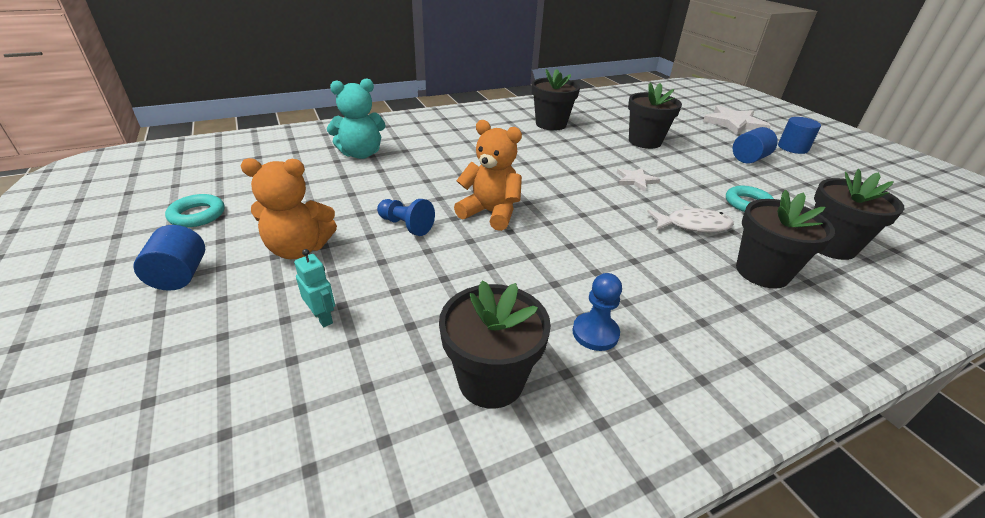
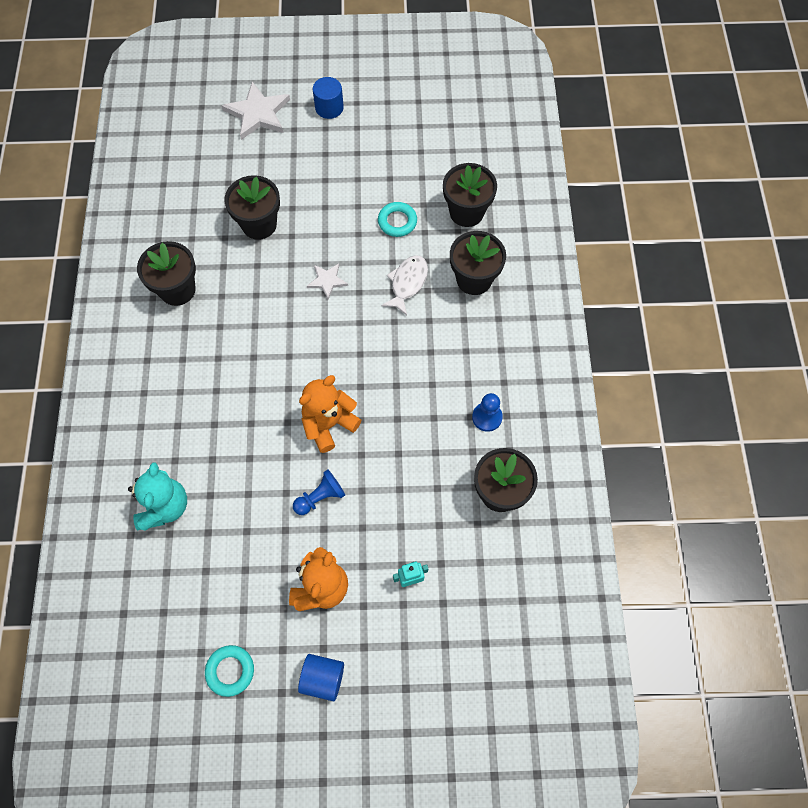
camera: 65 degrees left, 30 degrees up
blue cylinder [733,127,778,164] -> none

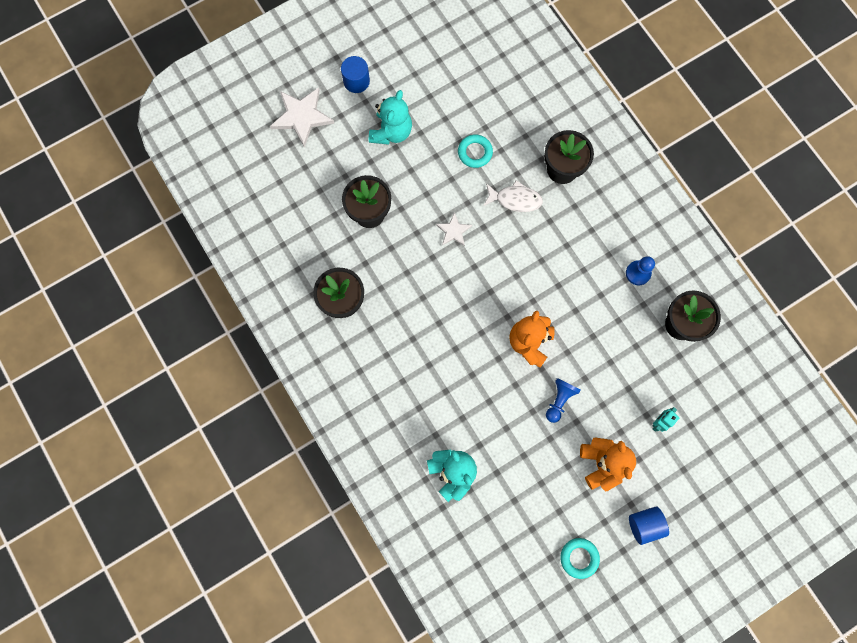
camera: 30 degrees left, 10 degrees up
white fish [381,255,428,316] -> white fish turned 105 degrees clockwise [483,180,543,212]
black flower pot [443,163,497,227] -> none
none -> turquoise teddy bear [369,90,412,145]

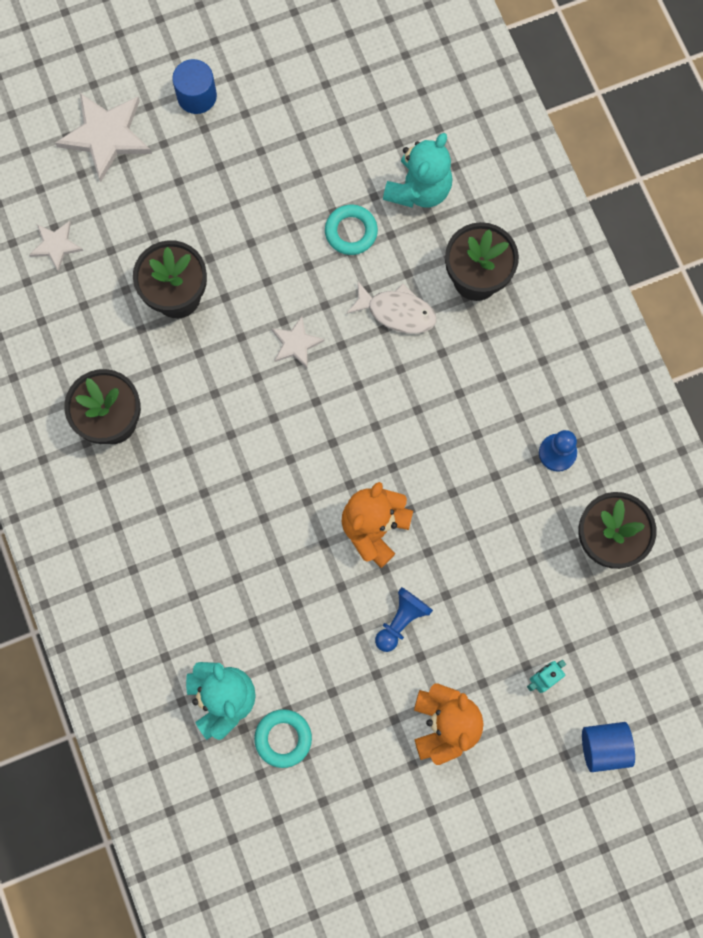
camera: 10 degrees right, 0 degrees up
turquoise teddy bear [369,90,412,145] -> turquoise teddy bear moved to [383,133,452,207]
turquoise ring [560,538,600,579] -> turquoise ring moved to [254,709,312,768]
blue cylinder [629,507,669,545] -> blue cylinder moved to [582,722,635,772]
none -> white star [29,221,83,271]

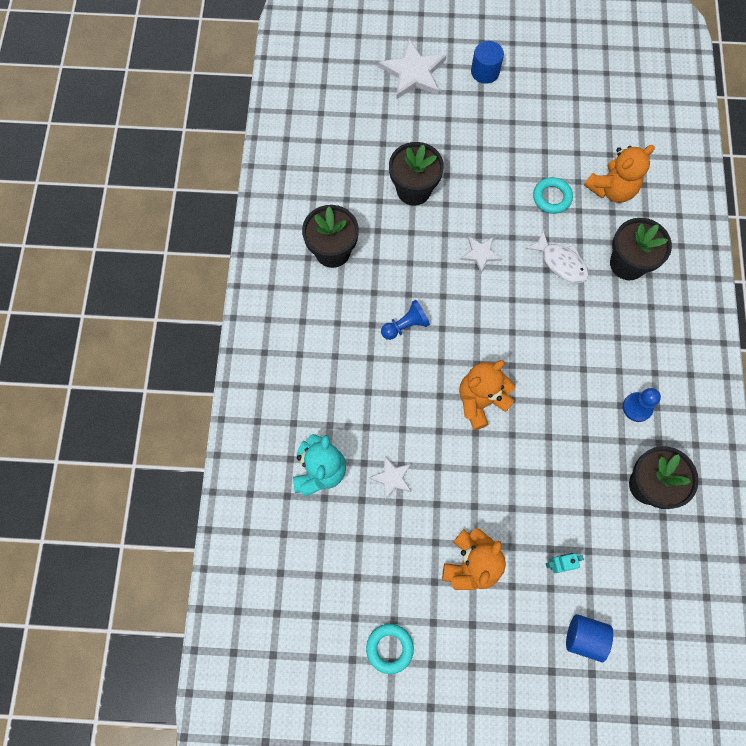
camera: 25 degrees right, 5 degrees down
white star [29,221,83,271] -> white star moved to [369,456,412,500]
turquoise ring [254,709,312,768] -> turquoise ring moved to [366,624,414,674]
blue pawn [375,587,433,652] -> blue pawn moved to [381,300,430,340]
turquoise teddy bear [383,133,452,207] -> orange teddy bear [584,145,655,203]

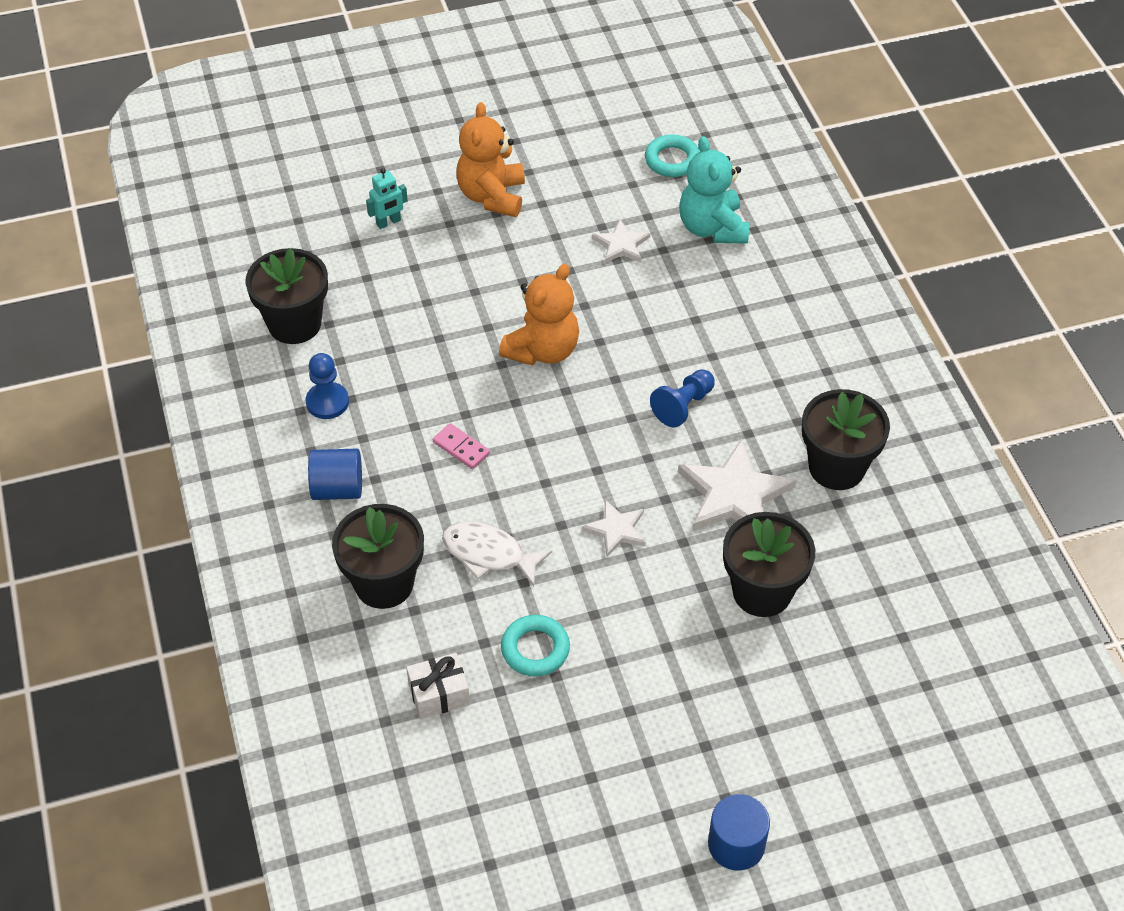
camera: 160 degrees right, 20 degrees down
turquoise ring [366,624,414,674] -> turquoise ring moved to [645,135,700,177]
white star [378,39,446,99] -> white star moved to [678,439,797,531]
blue cylinder [566,614,613,662] -> blue cylinder moved to [308,449,362,500]
orange teddy bear [584,145,655,203] -> white gift [406,653,470,719]
none -> pink domino [433,423,490,469]

